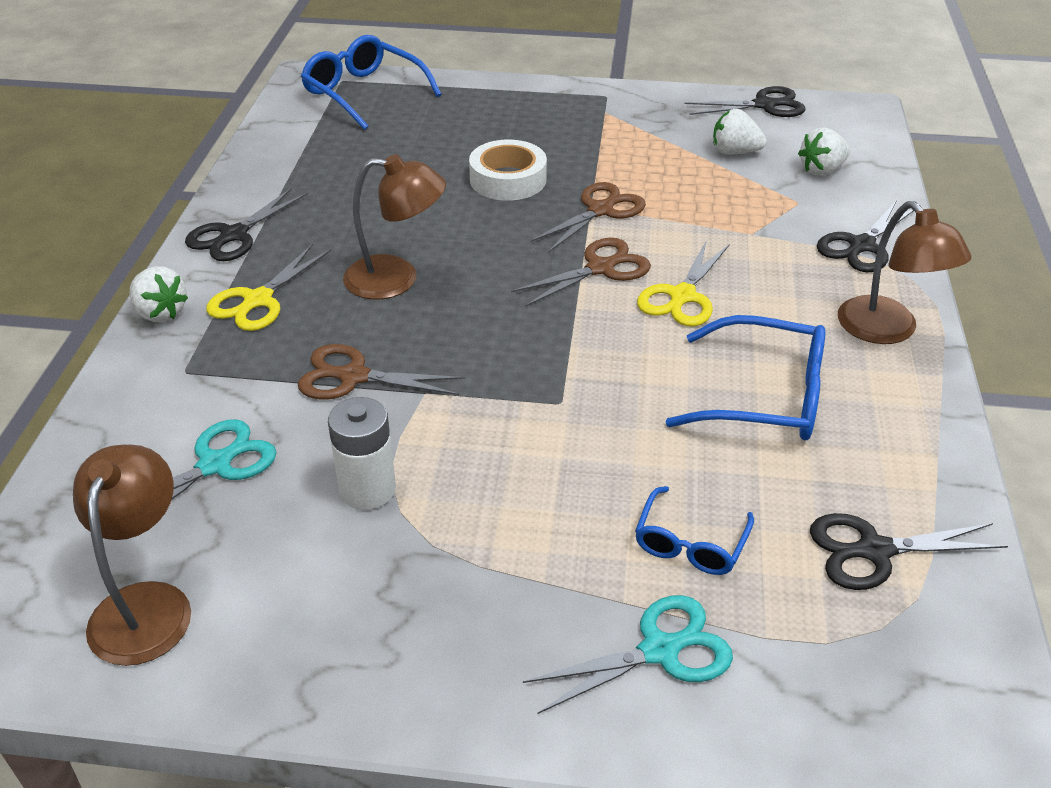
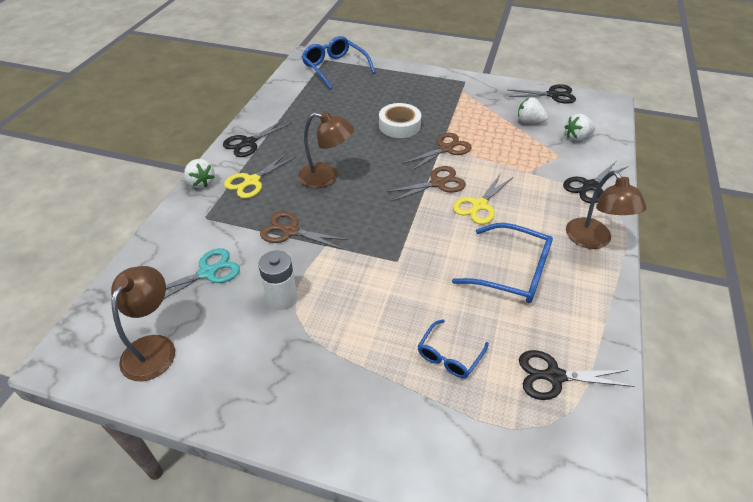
camera: 10 degrees right, 5 degrees up
turquoise scissors [523,595,733,714] -> none

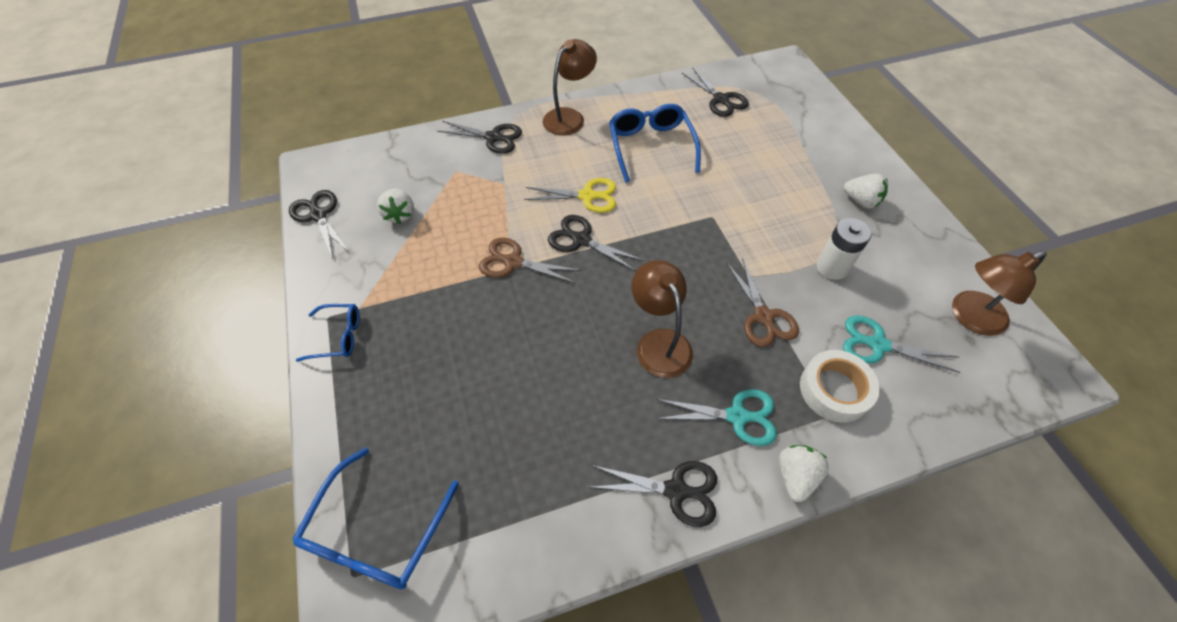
camera: 125 degrees left, 10 degrees up
yellow scissors [224,153,296,199] -> turquoise scissors [656,389,777,446]
white tape [379,103,421,138] -> white tape moved to [800,350,880,423]
brown scissors [386,166,466,202] -> black scissors [548,215,645,271]
blue glasses [418,320,489,378] -> blue glasses moved to [296,304,360,362]
white strawberry [565,114,595,141] -> white strawberry moved to [844,174,888,209]

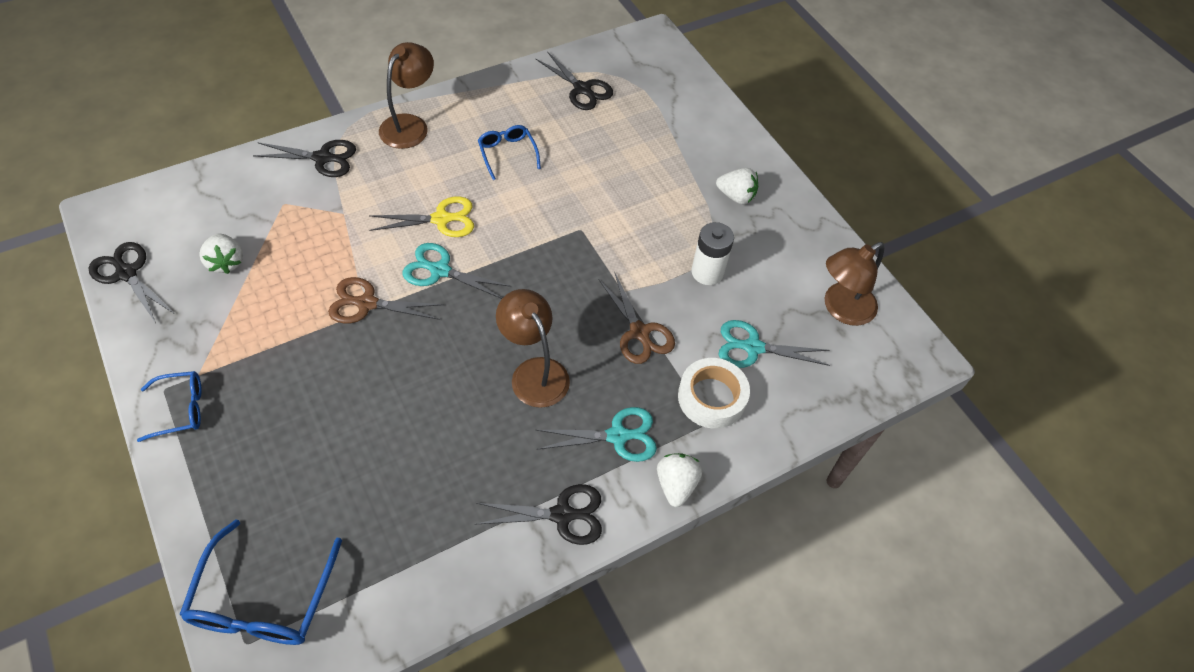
camera: 15 degrees left, 0 degrees up
black scissors [548,215,645,271] -> turquoise scissors [402,243,511,299]
blue glasses [609,104,701,183] -> blue glasses [478,125,541,180], size x0.59

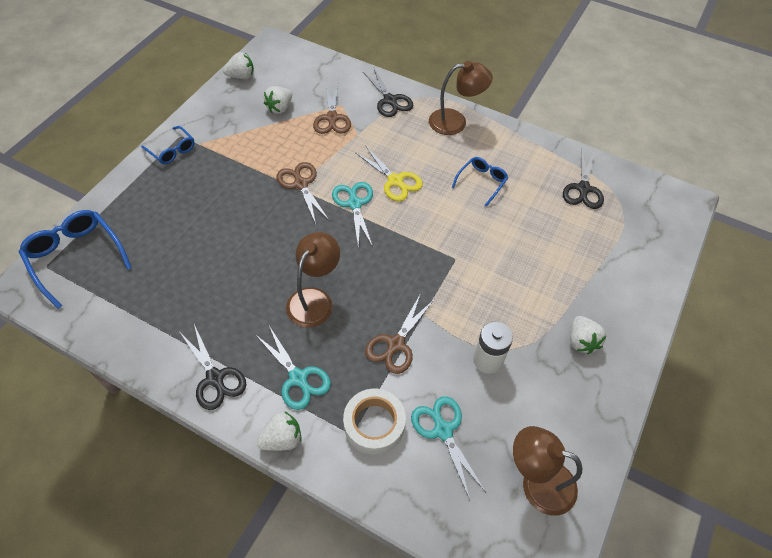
camera: 60 degrees right, 0 degrees up
black scissors [89,242,173,323] -> white strawberry [223,52,254,79]
blue glasses [179,519,342,645] -> blue glasses turned 75 degrees clockwise [19,210,132,309]
none -> brown scissors [313,84,351,134]

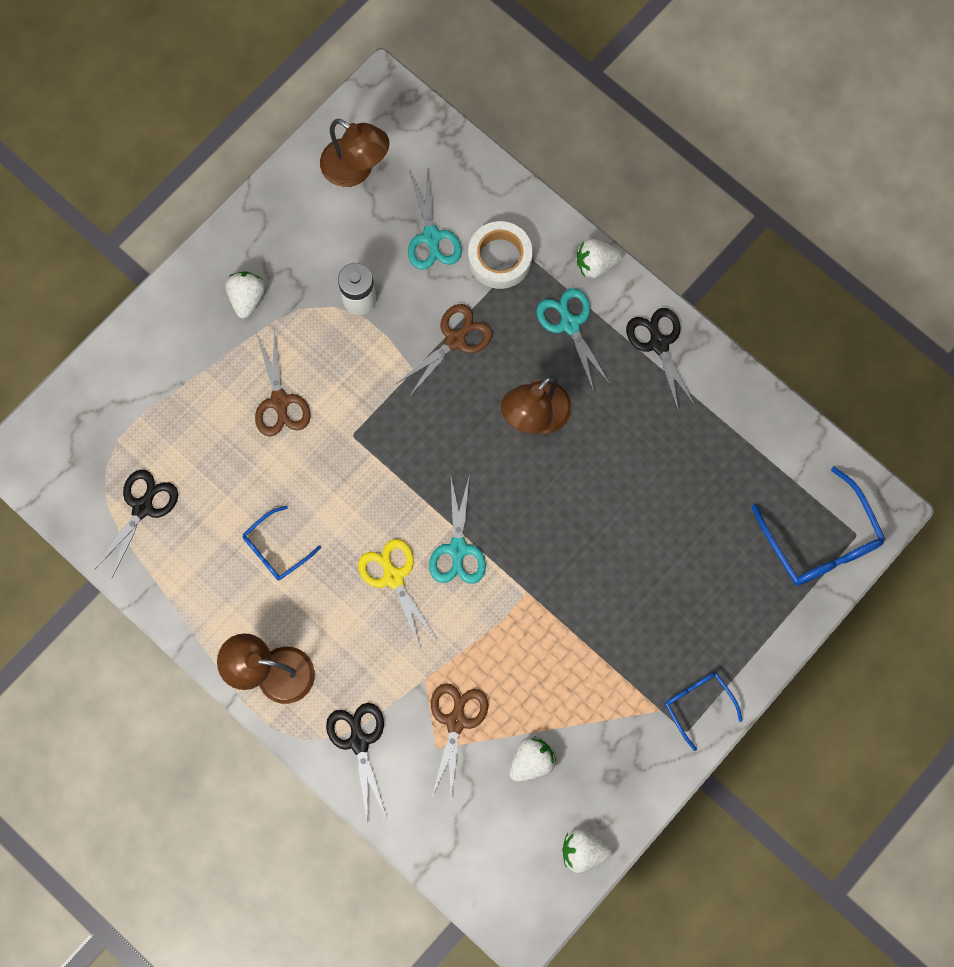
camera: 165 degrees left, 20 degrees up
brown scissors [276,162,329,224] -> brown scissors moved to [255,329,311,436]

